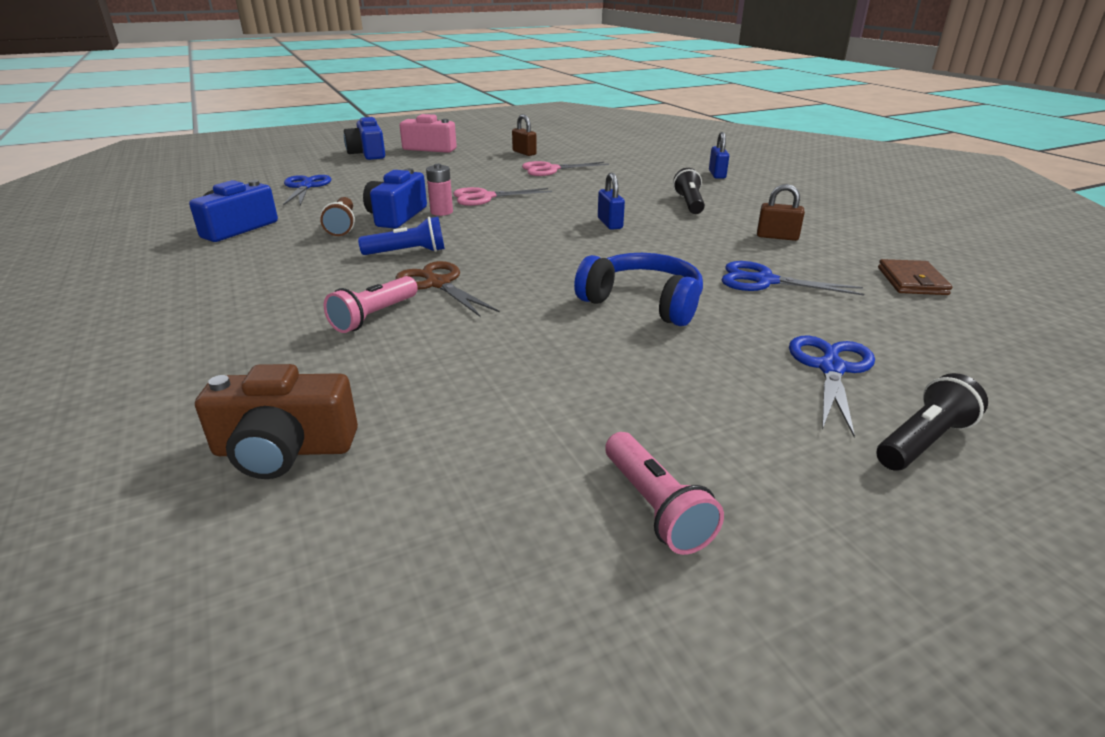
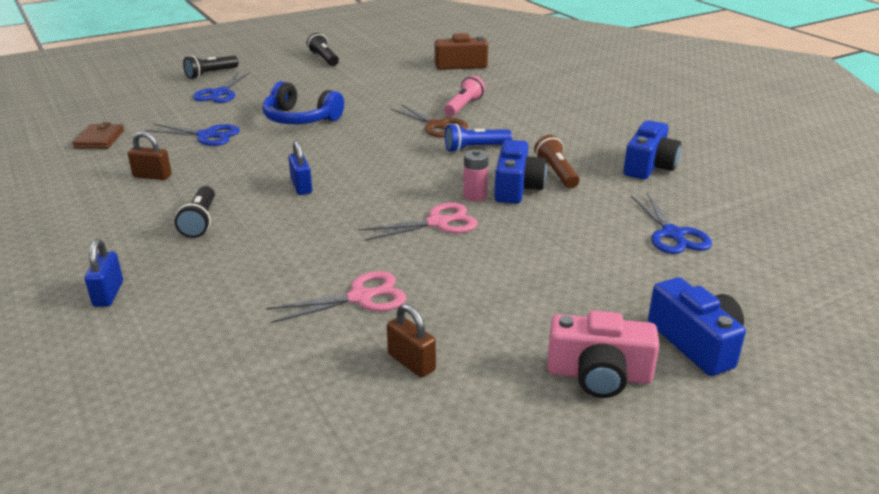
camera: 175 degrees right, 0 degrees up
pink flashlight [605,432,724,555] -> black flashlight [307,33,339,66]

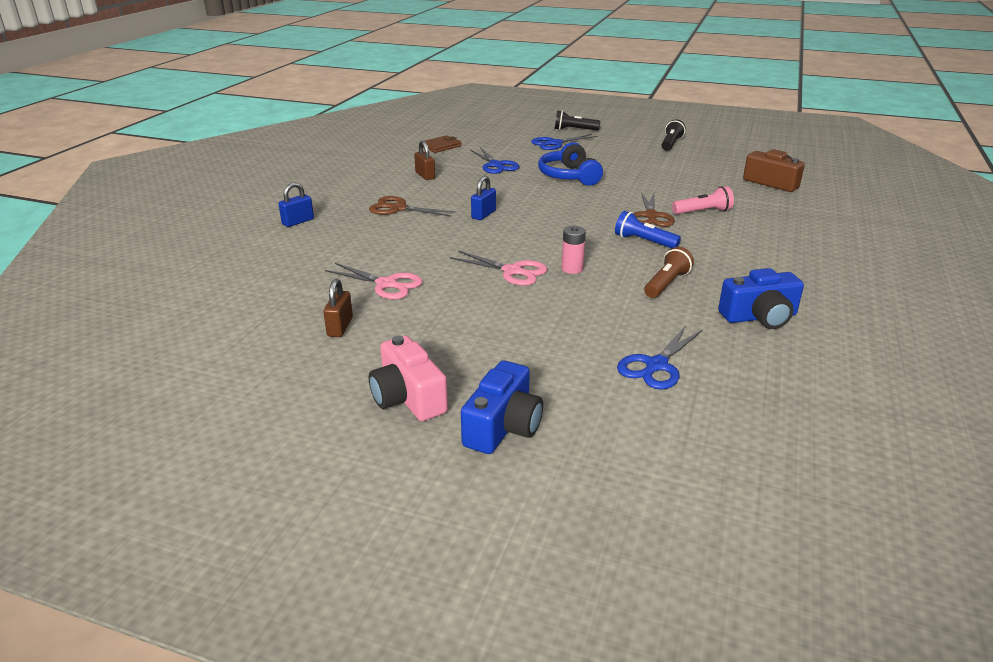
camera: 50 degrees right, 0 degrees up
black flashlight [175,186,215,238] -> brown scissors [369,196,456,216]
blue camera [494,140,547,204] -> none

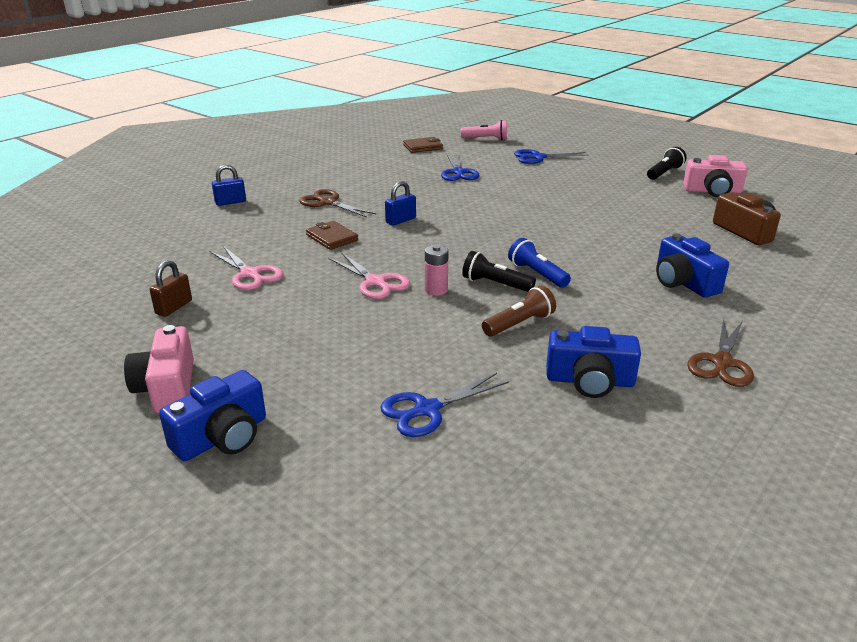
camera: 20 degrees right, 0 degrees up
brown padlock [414,140,435,180] -> none
blue headphones [538,142,603,186] -> none
black flashlight [555,110,600,131] -> black flashlight moved to [462,251,536,292]
brown scissors [633,192,675,227] -> brown scissors moved to [687,319,754,387]
pink flashlight [672,186,734,214] -> pink flashlight moved to [461,120,507,140]
none -> brown wallet [306,221,358,250]
none -> blue camera [656,234,729,298]
none -> pink camera [683,155,748,197]

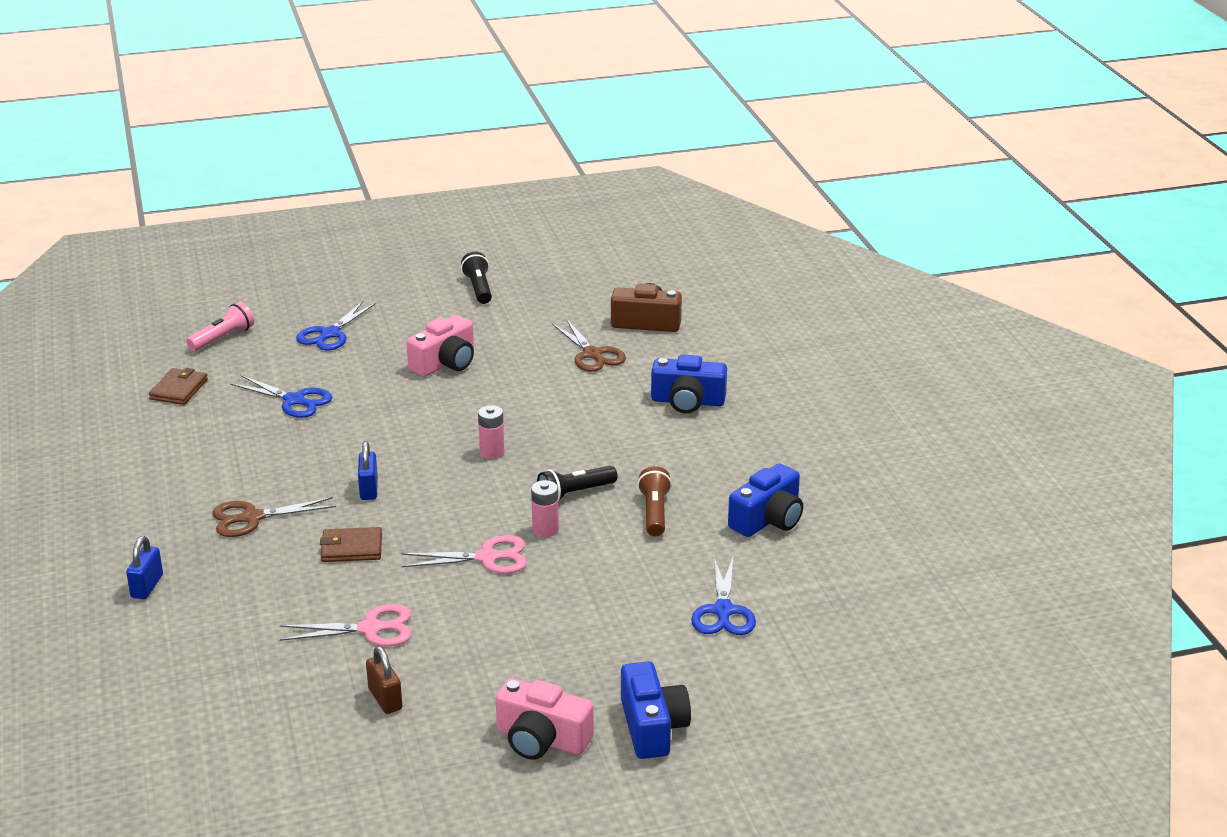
camera: 55 degrees left, 0 degrees up
blue flashlight [508,238,571,288] -> none
pink camera [683,155,748,197] -> pink camera moved to [406,315,474,377]
brown scissors [687,319,754,387] -> brown scissors moved to [552,319,626,372]
none -> pink battery [478,405,504,459]

